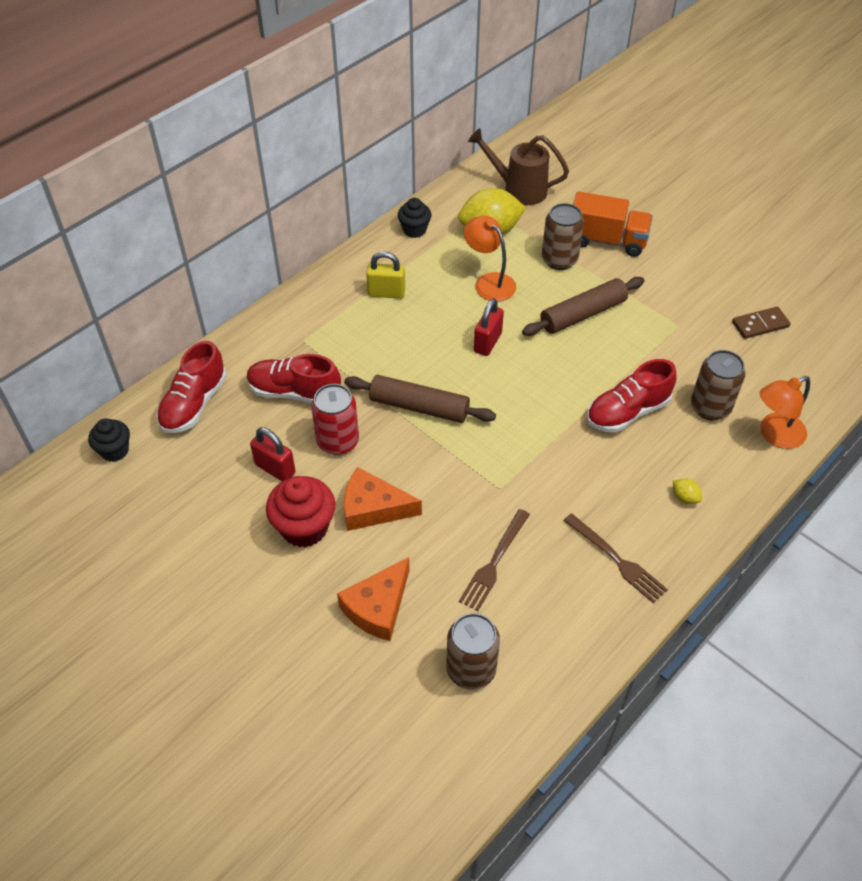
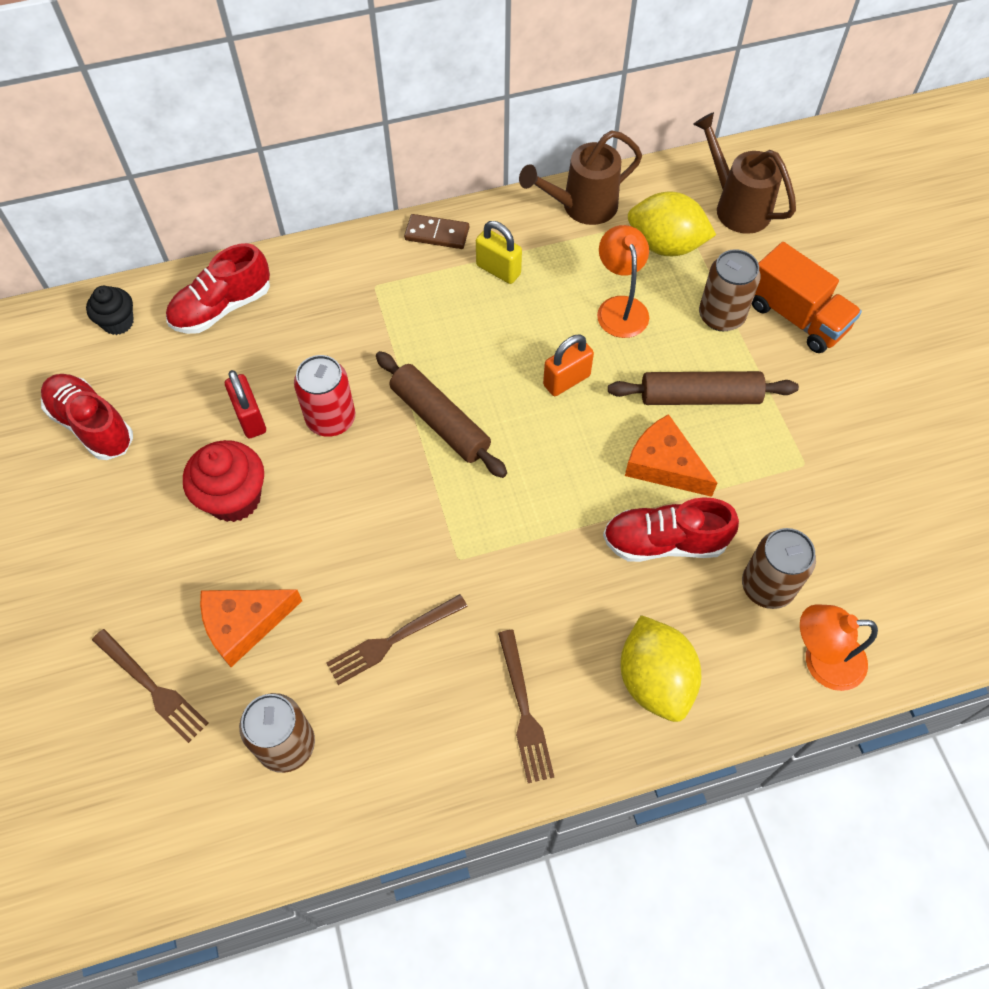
camera: 30 degrees right, 10 degrees up
red shoe [247,354,341,404] -> red shoe moved to [41,374,133,460]
orange cheese [344,467,422,531] -> orange cheese moved to [625,414,717,497]
black cupcake [398,198,431,238] -> brown watering can [519,130,642,225]
red padlock [474,298,504,356] -> orange padlock [543,334,594,396]
yellow lemon [673,478,702,504] -> yellow lemon [621,615,701,722], size x2.45
brown domino [732,307,791,339] -> brown domino moved to [404,214,469,249]
none -> brown fork [92,629,208,743]

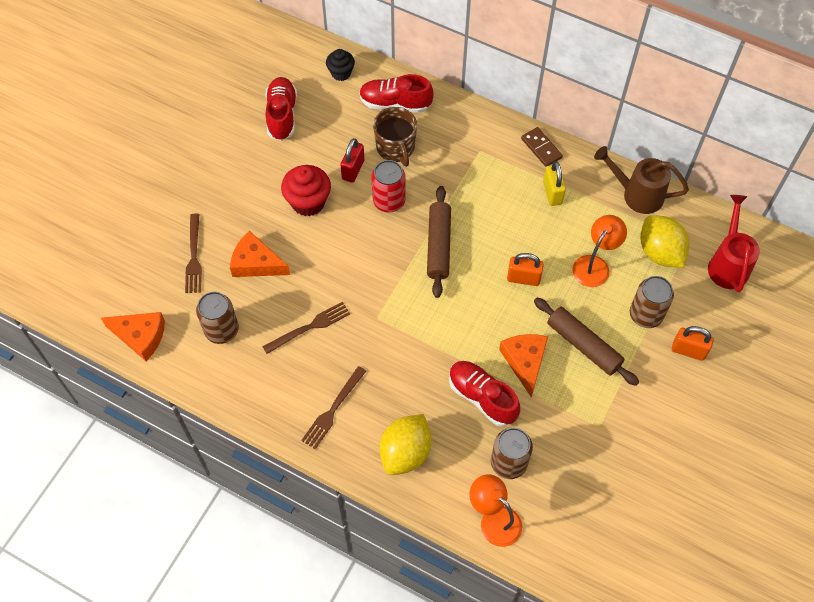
camera: 45 degrees right, 0 degrees up
brown fork [326,594,468,685] -> brown fork turned 135 degrees clockwise [262,302,350,354]
brown watering can [693,112,796,234] -> red watering can [708,195,760,292]
orange truck [752,242,862,353] -> orange padlock [672,326,714,361]
none -> orange cheese [101,312,165,361]
none -> brown mug [373,107,417,167]

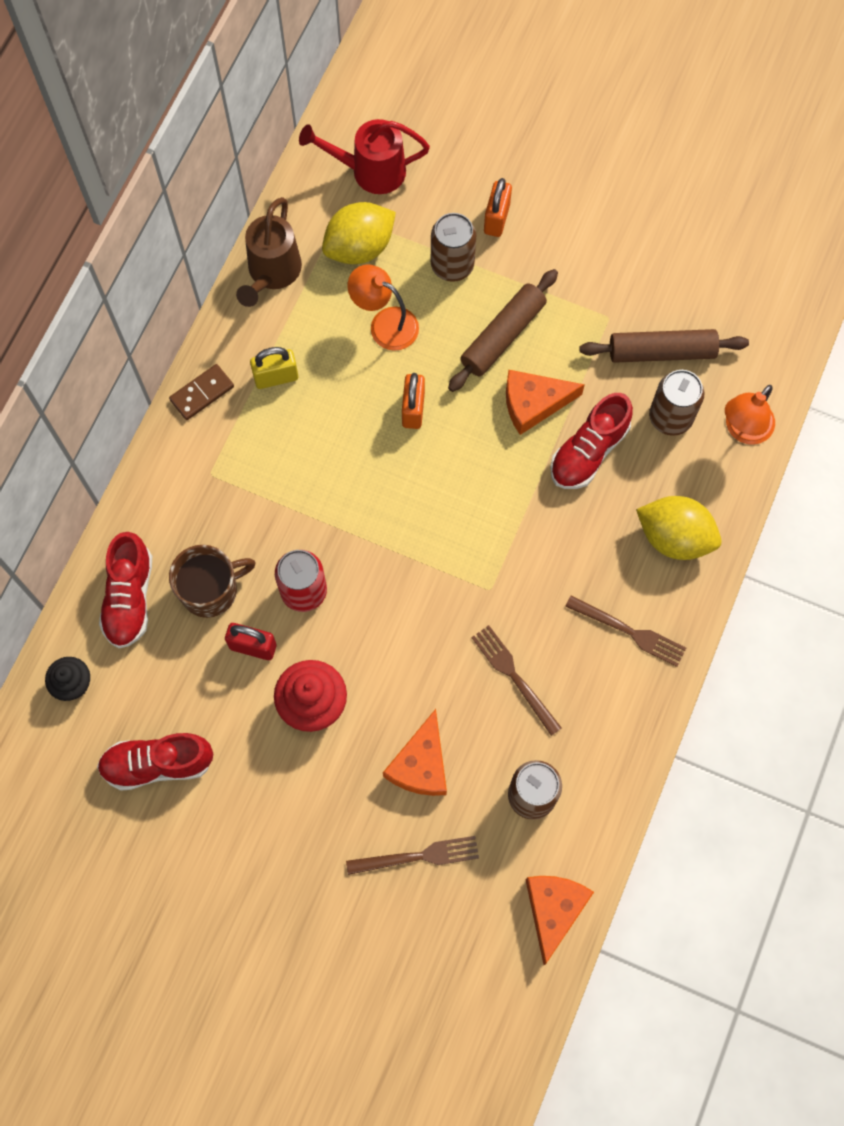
camera: 95 degrees left, 10 degrees up
brown rolling pin [427,186,451,298] -> brown rolling pin moved to [579,329,749,363]

